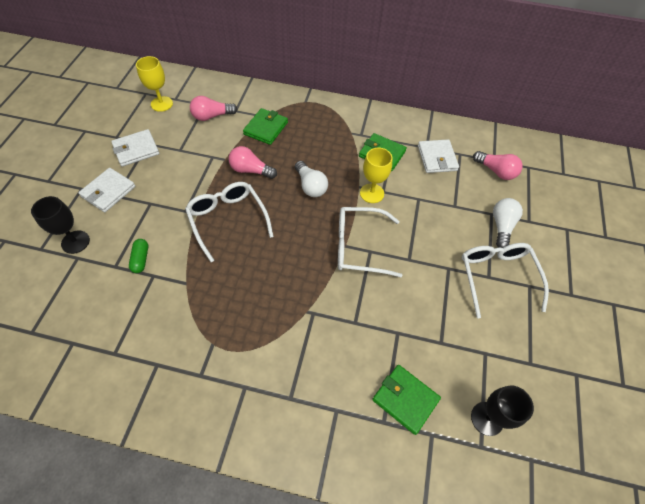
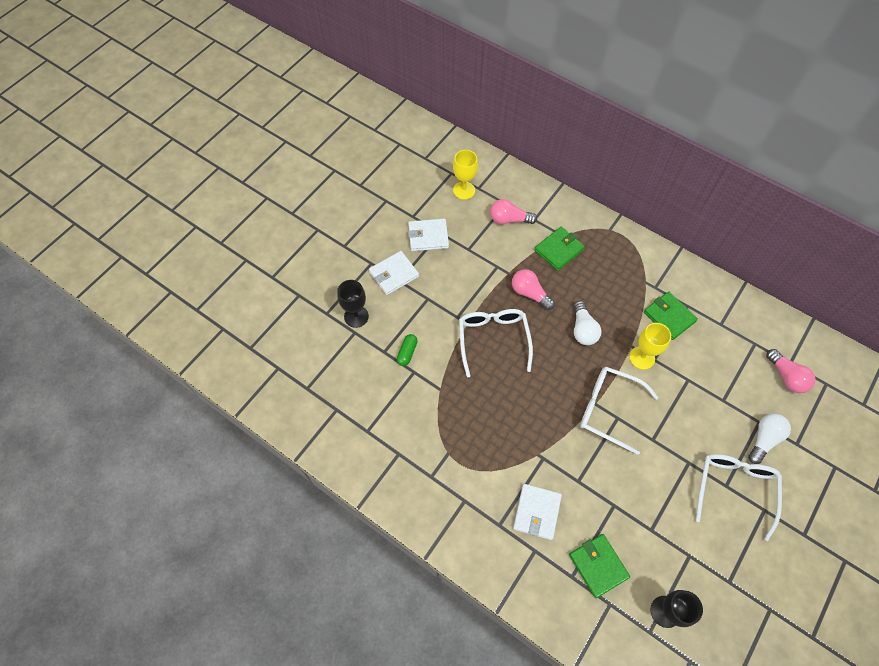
camera: 25 degrees right, 5 degrees up
white wallet [418,139,459,173] -> white wallet moved to [513,484,562,540]

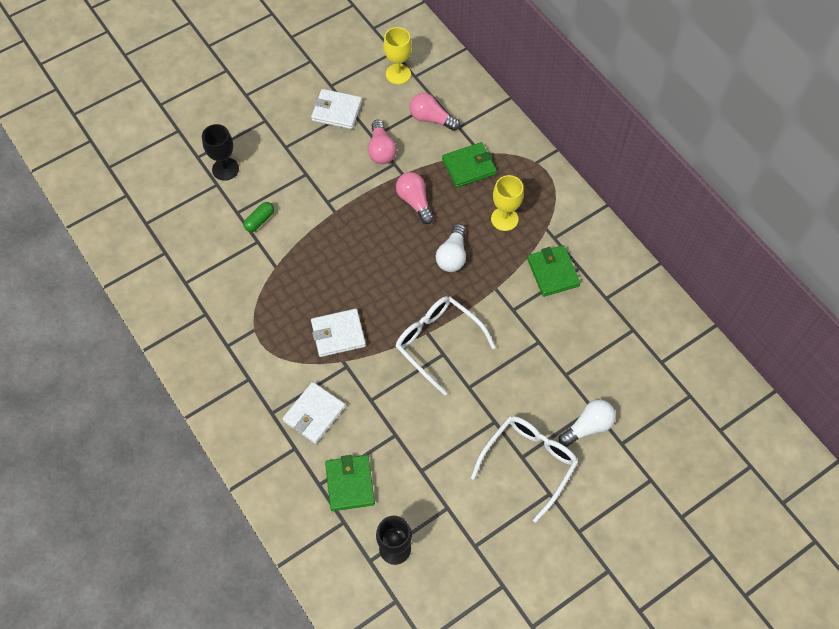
camera: 20 degrees right, 0 degrees up
white wallet [369,251,419,295] -> white wallet moved to [311,309,366,357]
white glasses [459,309,533,377] -> none
yellow goblet [629,323,671,370] -> yellow goblet moved to [491,175,524,231]
pink light bulb [766,349,816,393] -> pink light bulb moved to [368,120,397,164]

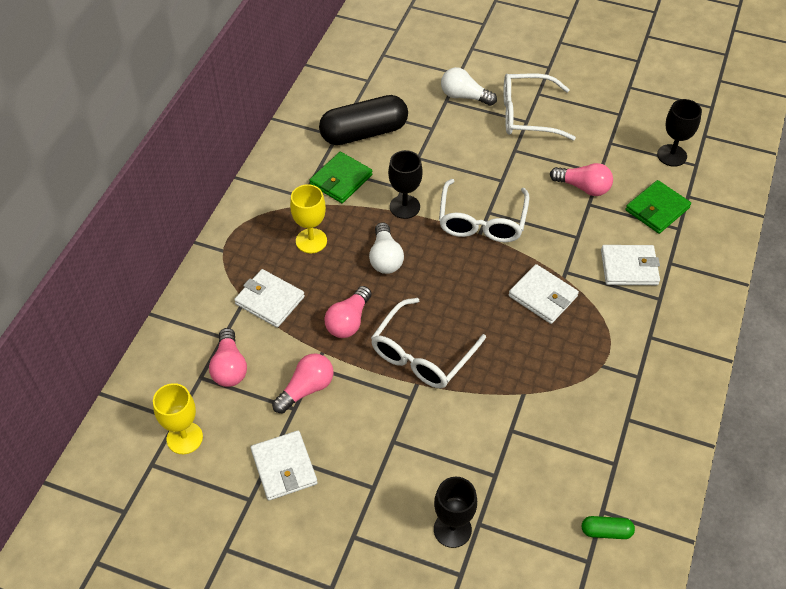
camera: 125 degrees left, 10 degrees down
green capsule [243,202,274,232] -> green capsule moved to [582,516,635,539]
white light bulb [436,224,466,272] -> white light bulb turned 105 degrees clockwise [369,222,404,274]
green wallet [442,142,497,188] -> white wallet [234,269,305,328]
none -> black capsule [319,95,408,145]
none -> white glasses [371,298,486,388]
none -> black goblet [388,150,423,219]
none -> pink light bulb [550,163,613,196]

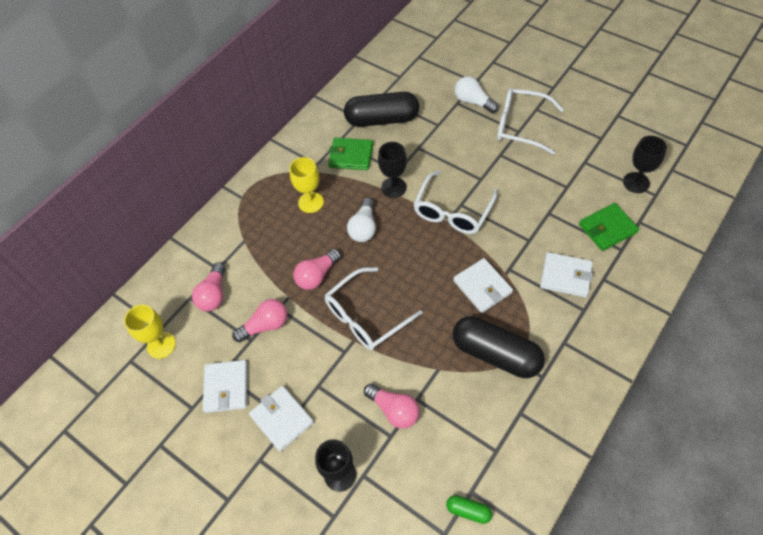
camera: 20 degrees right, 5 degrees up
white wallet [234,269,305,328] -> white wallet moved to [249,386,314,452]
green wallet [310,152,372,203] -> green wallet turned 45 degrees clockwise [328,138,373,170]
pink light bulb [550,163,613,196] -> pink light bulb moved to [364,383,420,429]
none -> black capsule [453,316,545,378]

